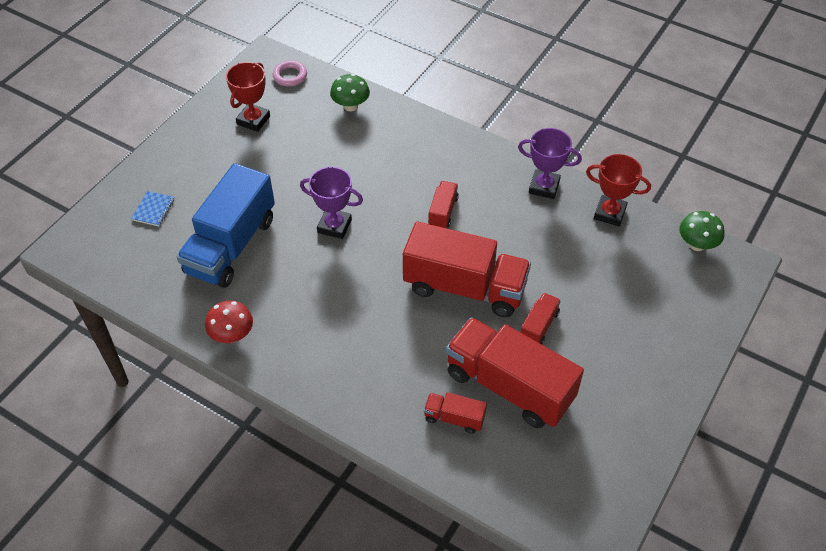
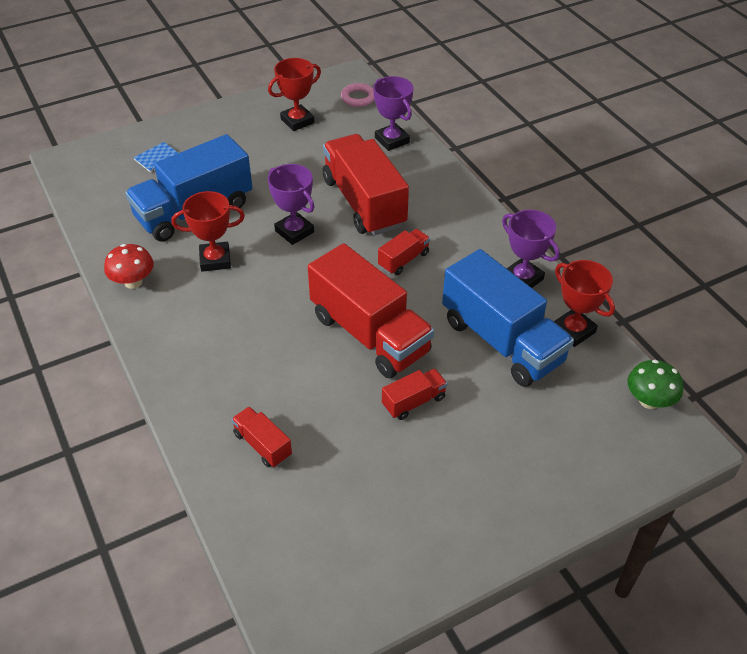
camera: 30 degrees right, 5 degrees down
green mushroom [330,74,370,111] -> purple trophy [373,76,413,151]
red truck [446,317,584,428] -> red truck moved to [323,134,409,236]
none -> red trophy [171,191,245,272]
none -> blue truck [442,249,574,387]

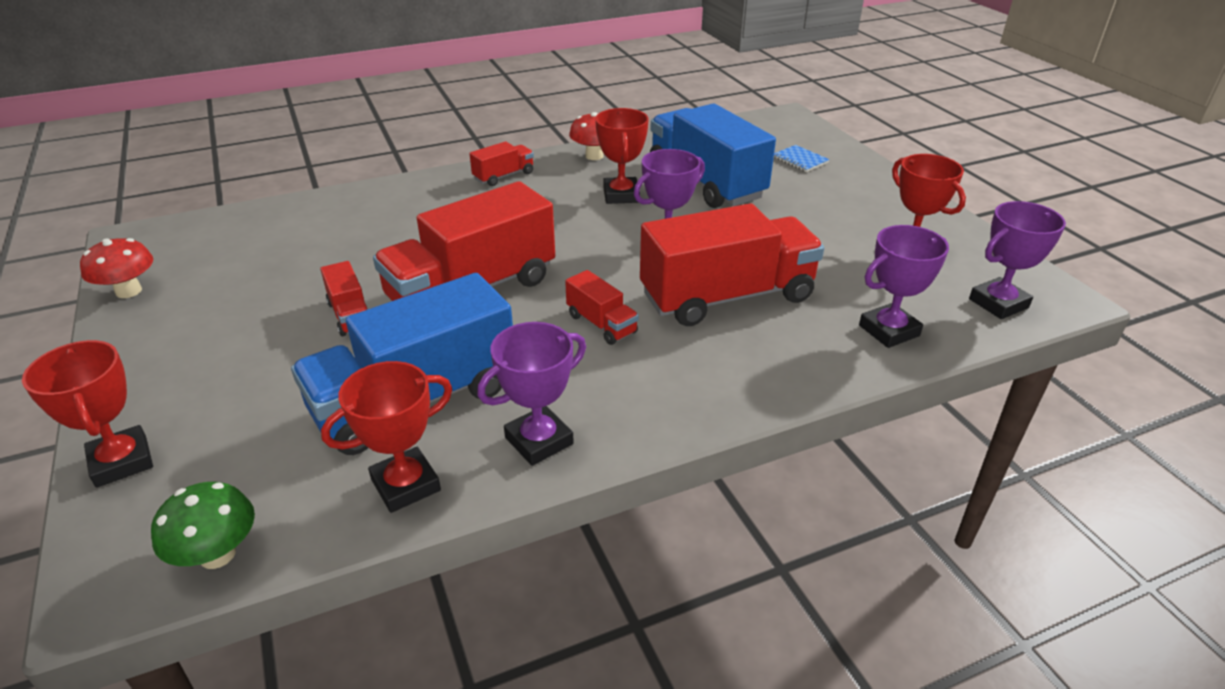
camera: 95 degrees right, 10 degrees down
red truck [231,406,292,467] -> red truck moved to [469,141,534,186]
pink ring [341,83,374,107] -> purple trophy [969,201,1066,319]
none -> red trophy [22,340,153,488]
none -> red mushroom [80,238,153,298]

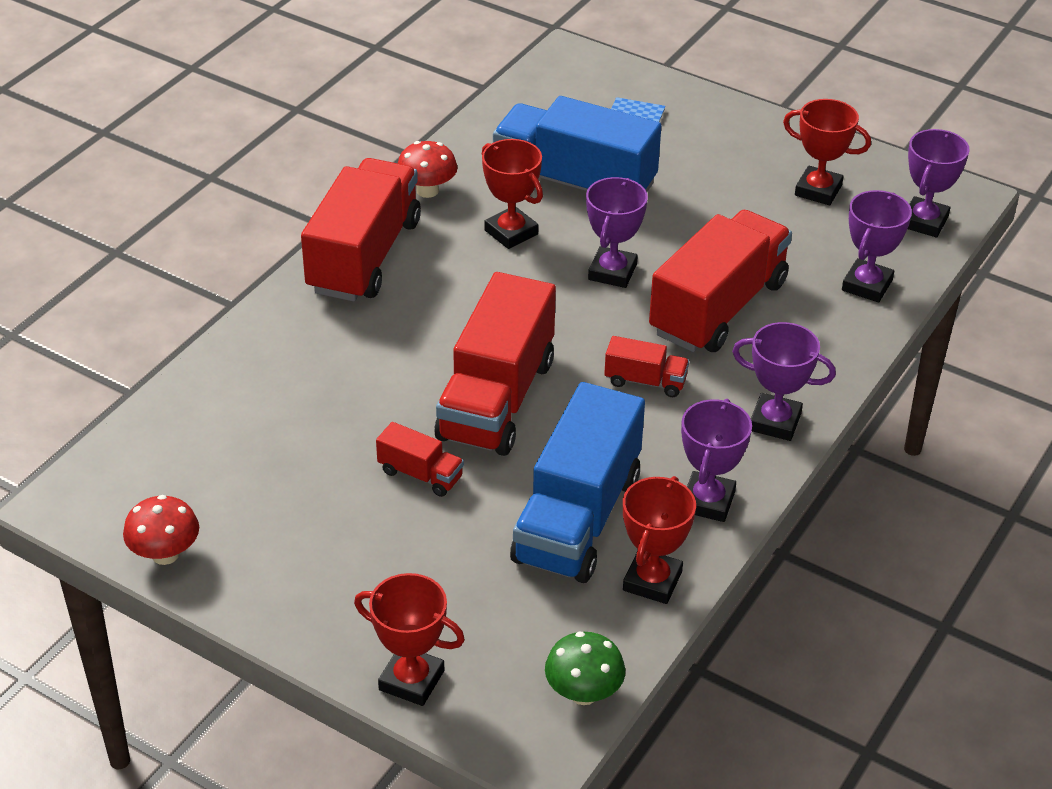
camera: 35 degrees left, 5 degrees up
red truck [469,141,534,186] -> red truck [301,158,421,302], size x2.21
none -> purple trophy [732,322,836,441]

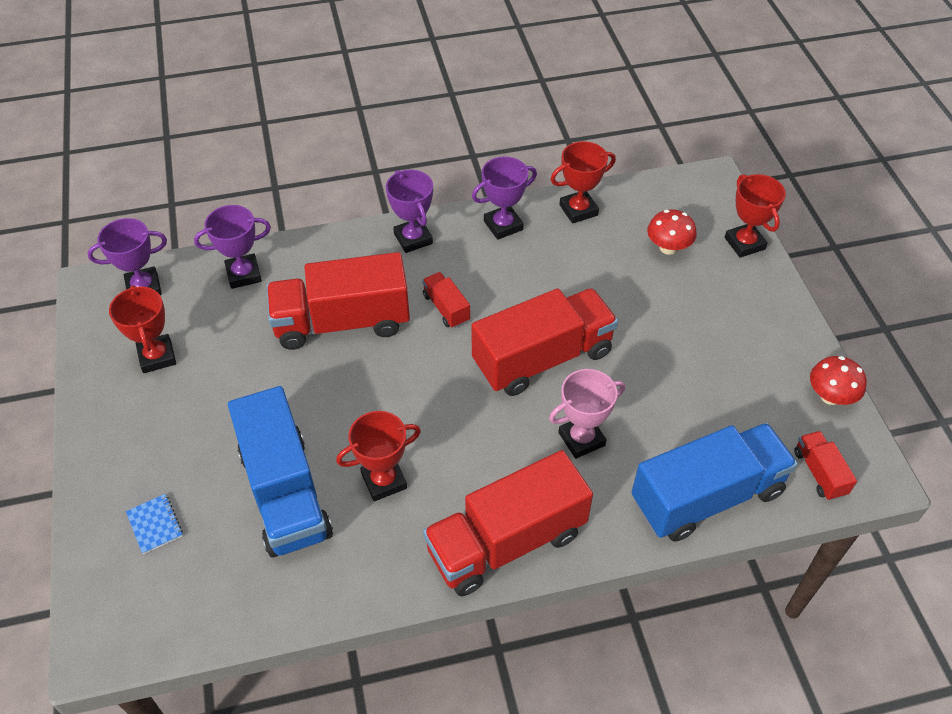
camera: 135 degrees left, 10 degrees up
red truck [376,422,464,497] -> red truck moved to [794,431,857,501]
red mushroom [398,141,458,198] -> red mushroom moved to [647,209,696,255]
red trophy [482,139,543,249] -> red trophy turned 60 degrees clockwise [336,411,421,501]
blue truck [510,382,645,583] -> blue truck moved to [631,423,798,542]
green mushroom [545,631,625,705] -> none
purple trophy [586,177,648,288] -> none
none -> pink trophy [549,369,625,459]

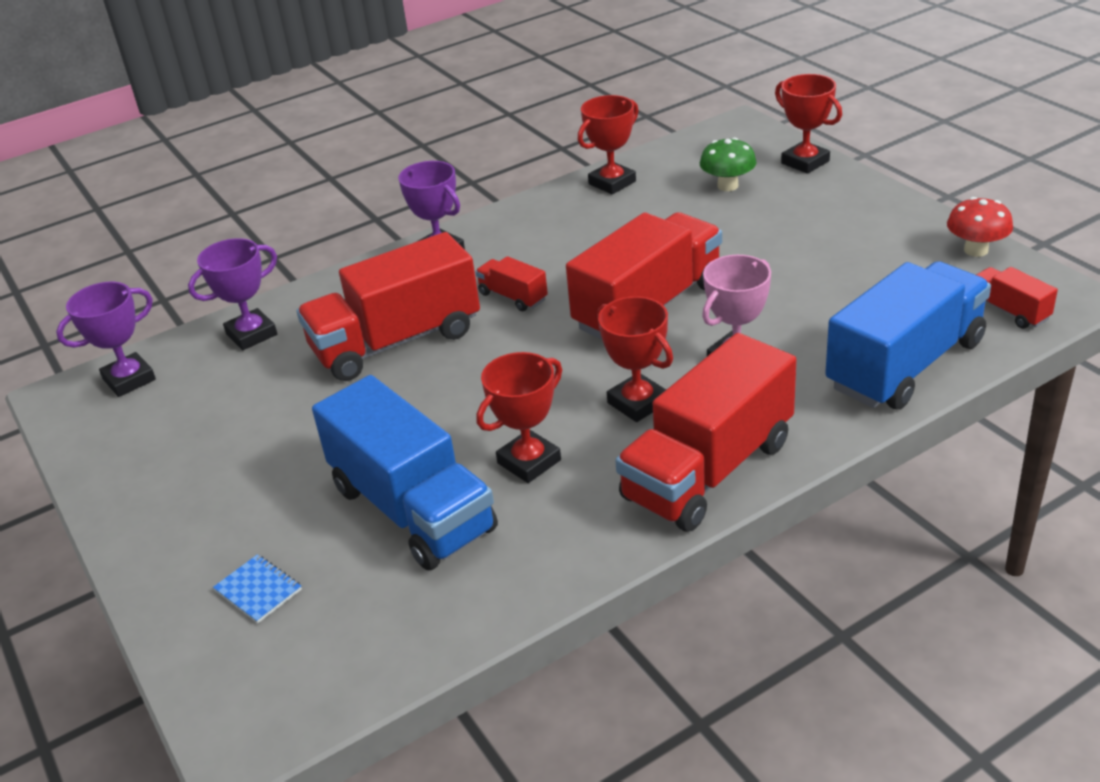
camera: 15 degrees left, 15 degrees down
red trophy [109,285,176,373] -> red trophy moved to [597,296,673,422]
purple trophy [472,157,537,240] -> none
red mushroom [647,209,696,255] -> green mushroom [700,138,757,191]

